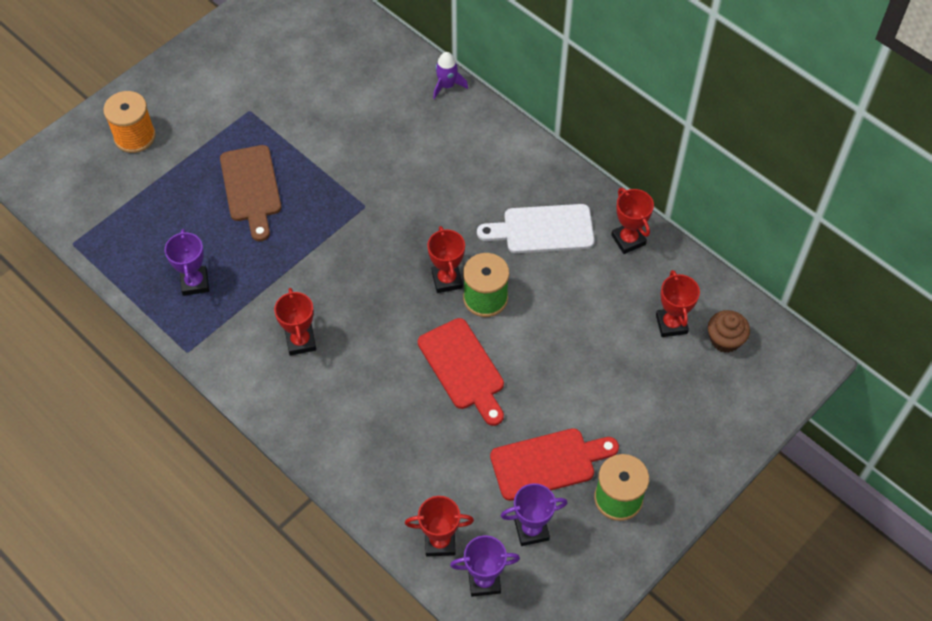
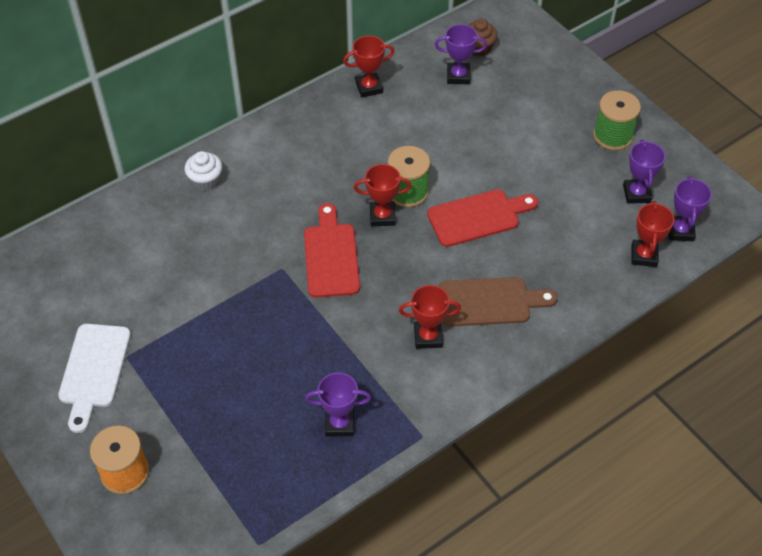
camera: 80 degrees left, 5 degrees down
brown cutting board [220,145,282,241] -> brown cutting board moved to [439,277,557,327]
purple rocket [433,52,468,99] -> none
white cutting board [477,204,594,253] -> white cutting board moved to [58,324,131,433]
red cutting board [490,428,619,501] -> red cutting board moved to [304,203,360,298]
red trophy [656,270,700,337] -> purple trophy [434,24,487,84]
none -> white cupcake [185,151,222,191]

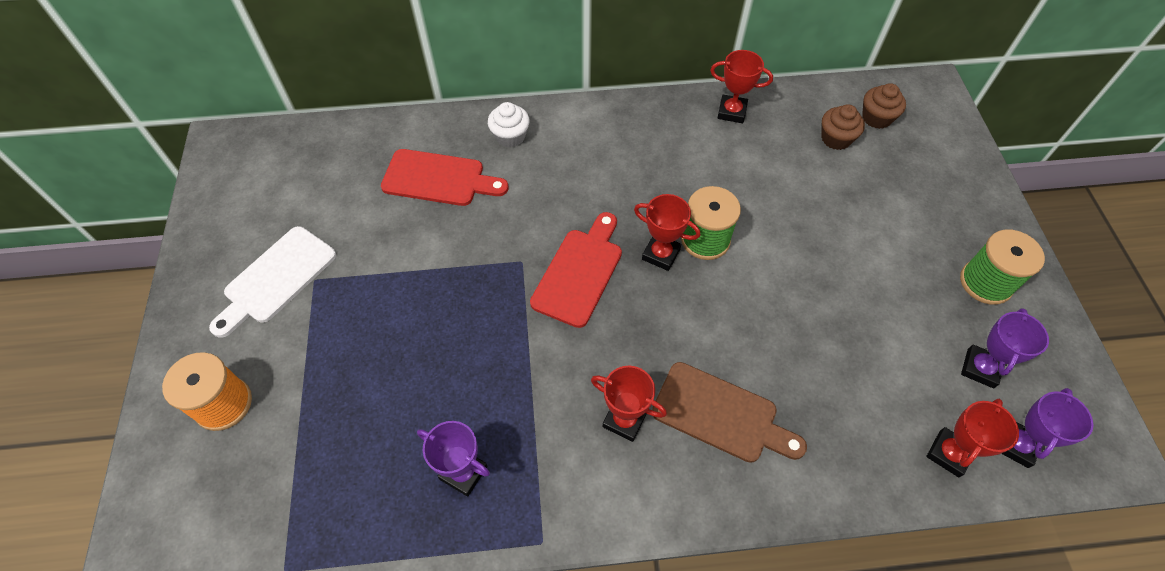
camera: 30 degrees right, 5 degrees up
red cutting board [427,189,538,247] -> red cutting board moved to [381,149,509,206]
purple trophy [434,24,487,84] -> brown cupcake [821,104,865,150]

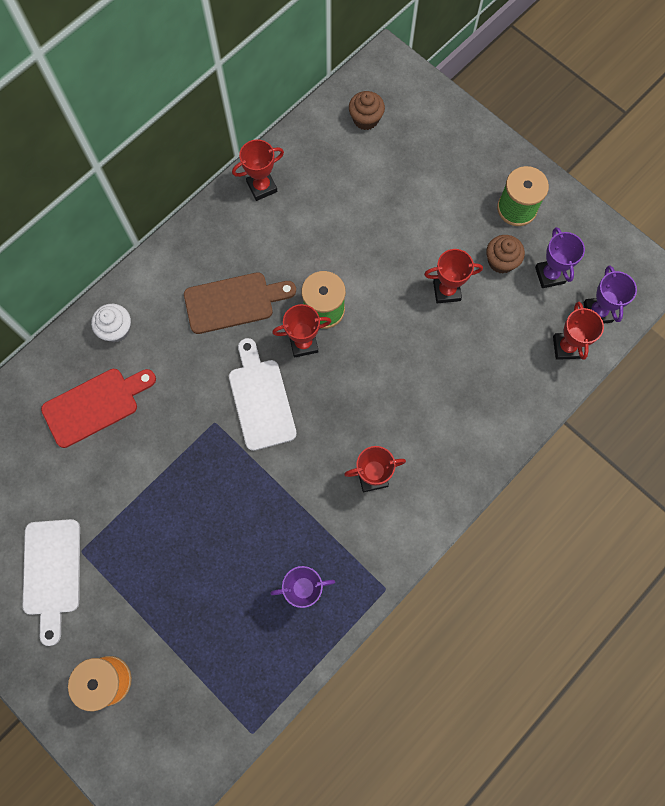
camera: 40 degrees left, 15 degrees up
red cutting board [530,212,622,328] -> white cutting board [229,338,297,451]
brown cutting board [652,362,807,463] -> brown cutting board moved to [184,272,296,334]
brown cupcake [821,104,865,150] -> brown cupcake moved to [486,235,525,273]
none -> red trophy [424,249,483,303]

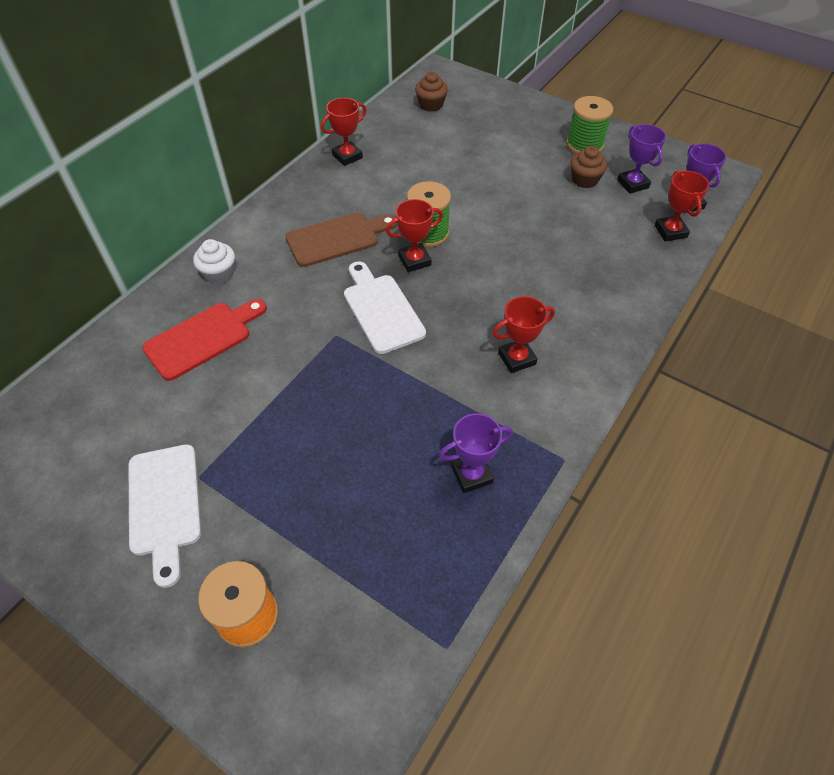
camera: 10 degrees left, 20 degrees down
red trophy [424,249,483,303] -> none

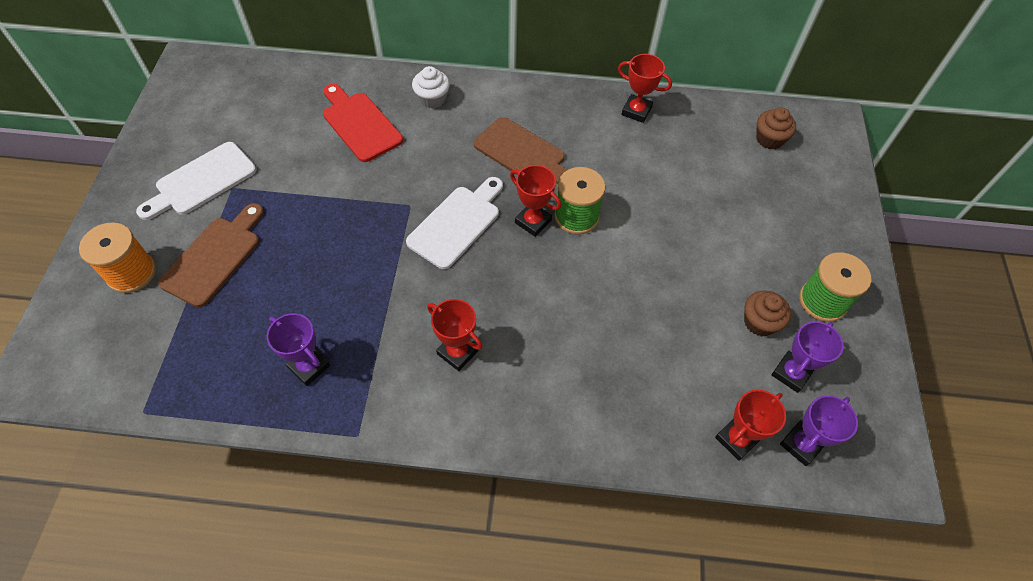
camera: 60 degrees right, 5 degrees up
red cutting board [142,299,267,381] -> red cutting board turned 150 degrees counterclockwise [323,84,403,162]
none -> brown cutting board [158,203,264,307]

